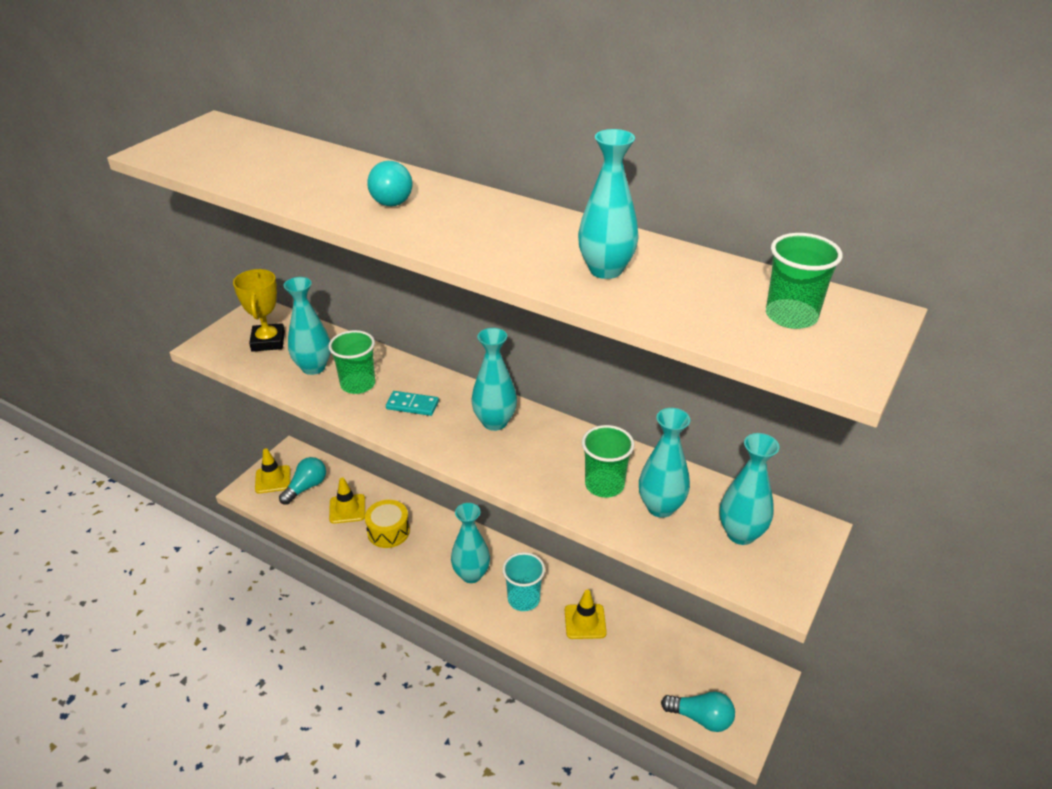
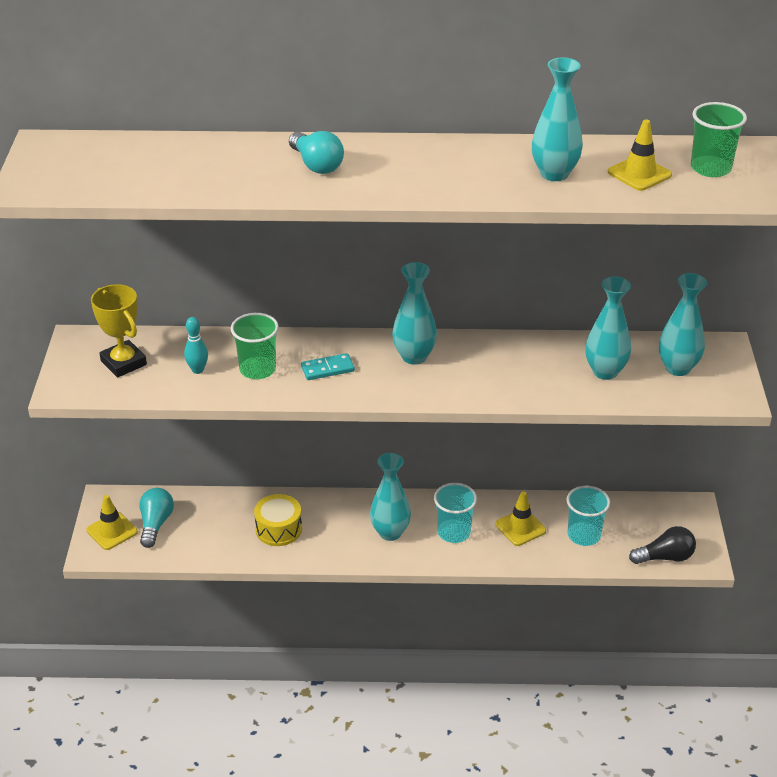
camera: 30 degrees left, 0 degrees up
turquoise vase [284,277,331,375] -> turquoise bowling pin [184,317,208,374]
yellow traffic cone [329,478,365,524] -> yellow traffic cone moved to [608,119,672,191]
green cup [582,425,635,498] -> none
turquoise light bulb [661,691,735,732] -> black light bulb [629,526,696,564]
none -> turquoise cup [567,486,610,546]

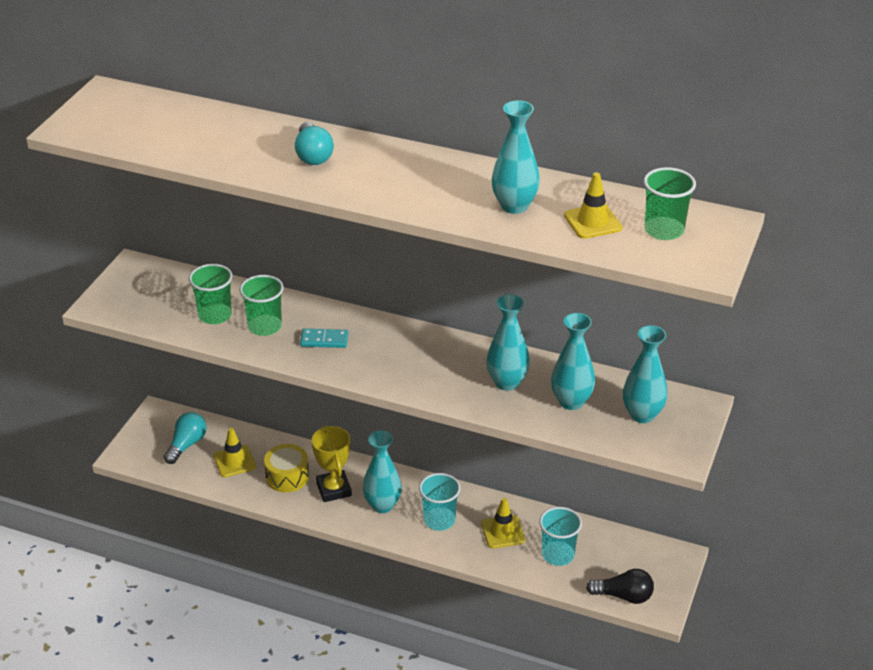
camera: 20 degrees right, 0 degrees up
yellow traffic cone [86,495,138,550] -> yellow traffic cone moved to [213,428,256,477]
yellow trophy [91,284,147,378] -> yellow trophy moved to [311,425,352,502]
turquoise bowling pin [184,317,208,374] -> green cup [189,264,233,324]
turquoise vase [392,262,437,365] -> turquoise vase moved to [486,294,530,391]

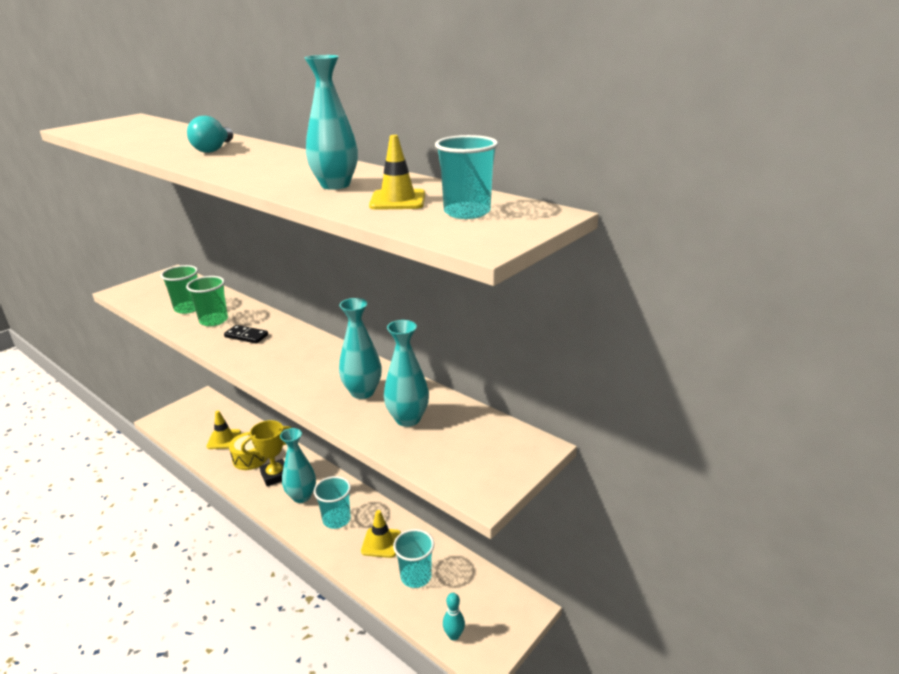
camera: 20 degrees right, 10 degrees down
turquoise light bulb [164,412,206,464] -> none
turquoise domino [300,329,348,348] -> black domino [224,325,268,344]
yellow trophy [311,425,352,502] -> yellow trophy turned 60 degrees clockwise [241,420,292,486]
black light bulb [586,569,654,604] -> turquoise bowling pin [443,593,465,641]
turquoise vase [623,325,668,423] -> none
green cup [644,167,696,240] -> turquoise cup [435,135,498,219]

